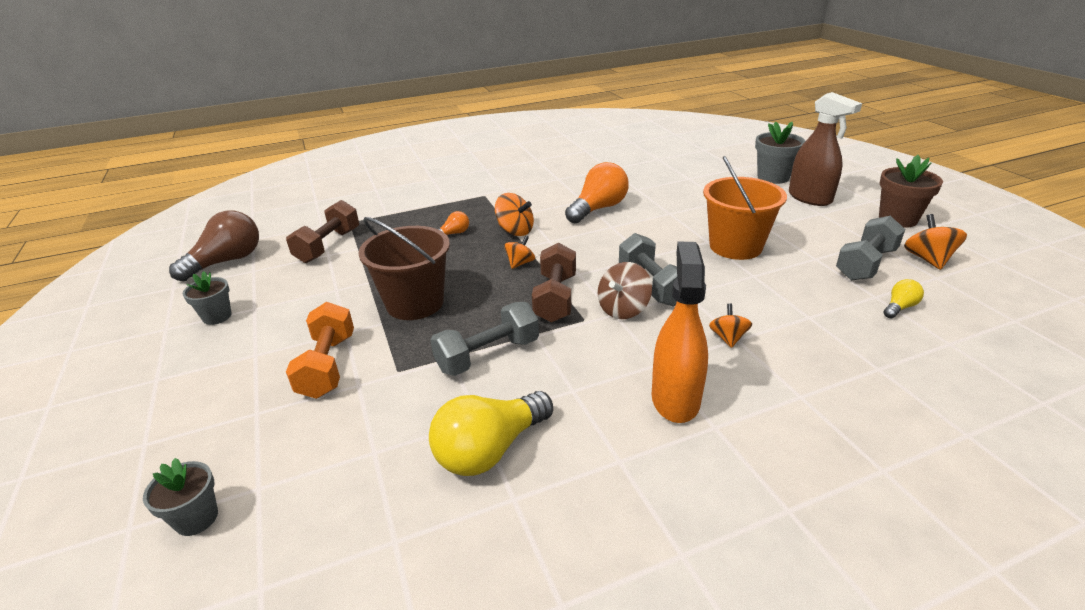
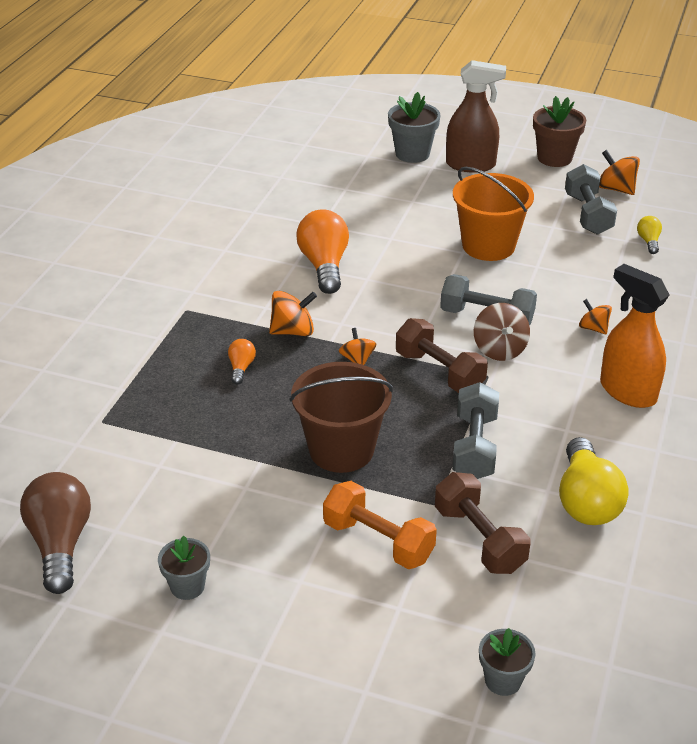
camera: 50 degrees left, 5 degrees up
brown dumbbell [286,200,359,263] -> brown dumbbell moved to [435,472,531,574]

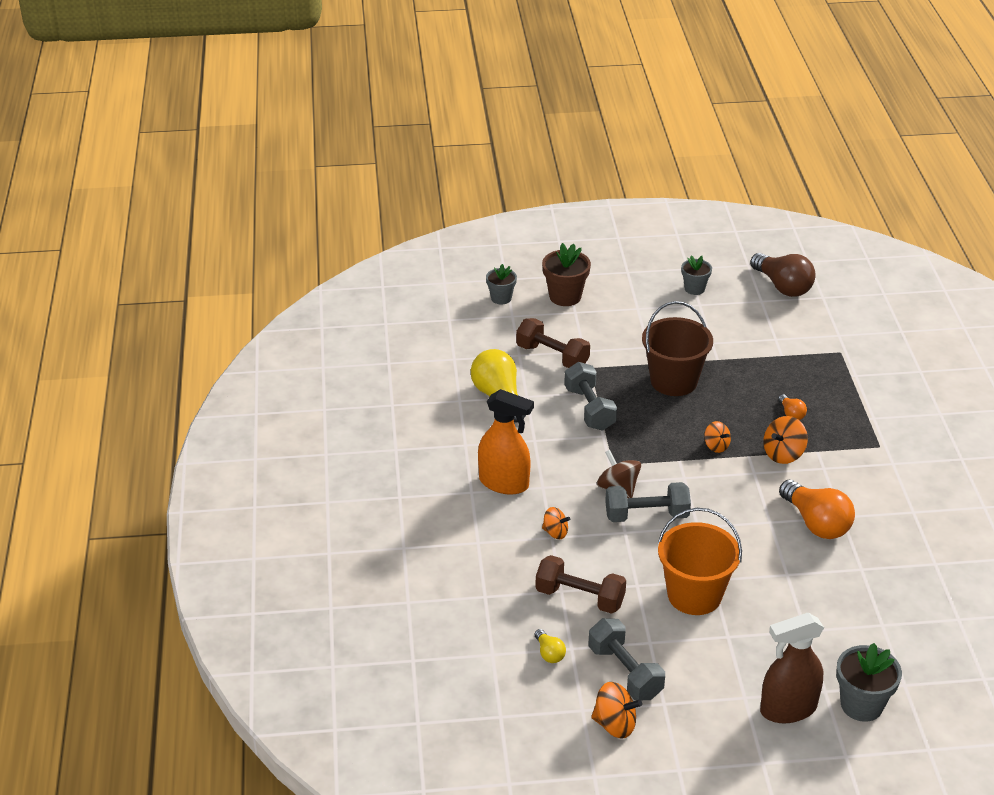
camera: 155 degrees right, 0 degrees up
orange dumbbell [323,481,437,569] -> none
brown dumbbell [396,318,488,393] -> brown dumbbell moved to [535,555,626,614]
brown flower pot [533,96,586,167] -> brown flower pot moved to [542,243,591,306]

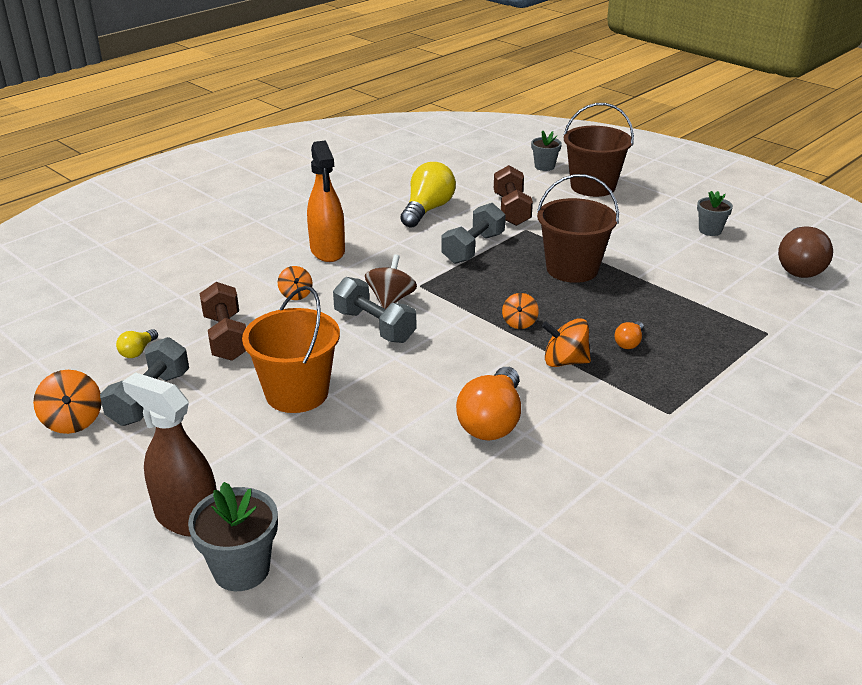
camera: 50 degrees right, 5 degrees down
brown flower pot [542,243,591,306] -> brown bucket [563,103,634,197]

